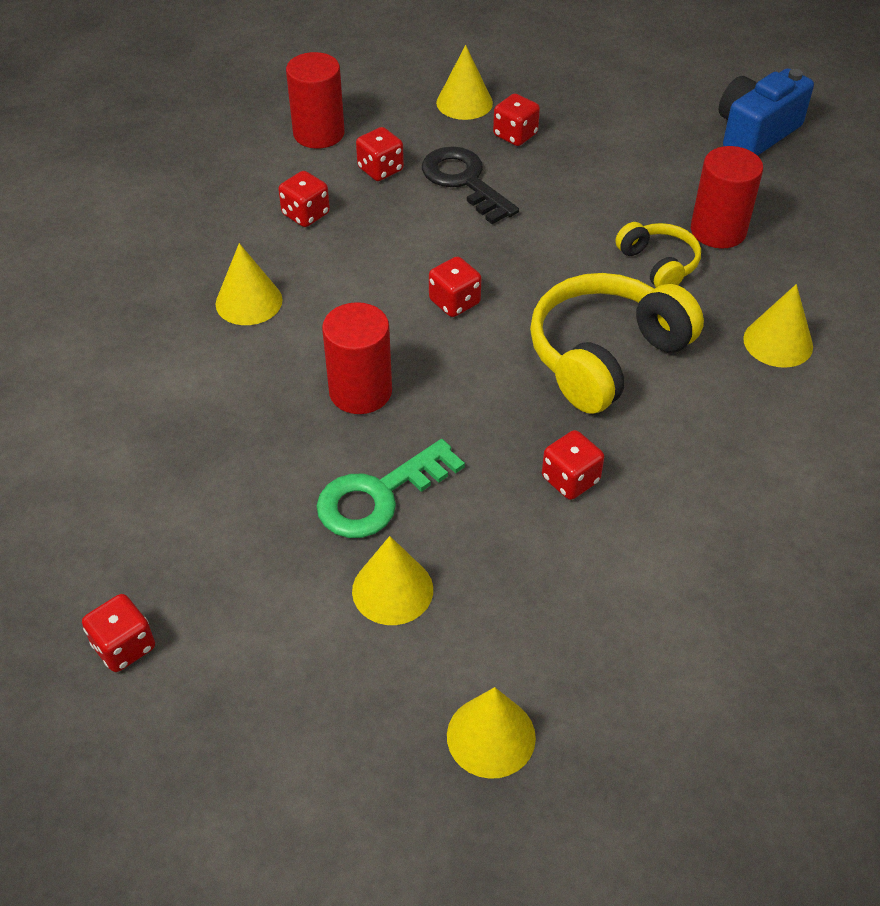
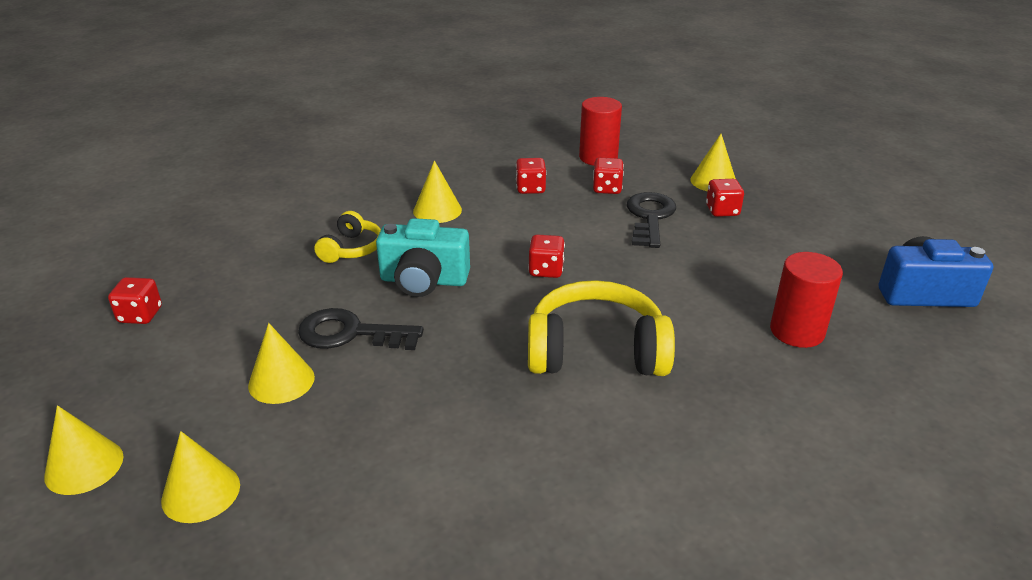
camera: 45 degrees right, 15 degrees down
green key [316,439,465,538] -> black key [298,308,424,350]
red cylinder [322,302,392,414] -> turquoise camera [376,218,470,297]
red dice [542,430,604,500] -> none
yellow headphones [615,222,701,287] -> yellow headphones moved to [314,211,381,263]
yellow cone [743,284,813,368] -> yellow cone moved to [44,405,123,495]

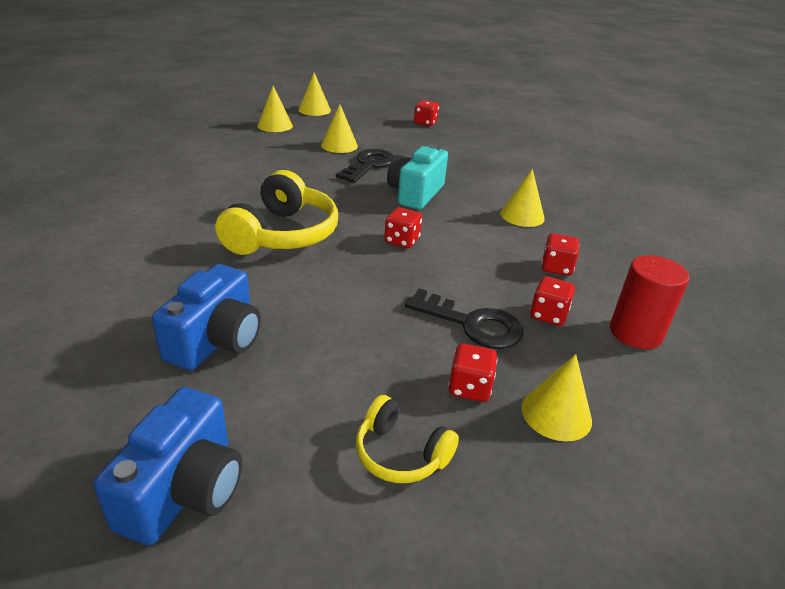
camera: 105 degrees right, 0 degrees up
yellow headphones [314,211,381,263] -> yellow headphones moved to [356,395,459,483]
red cylinder [770,252,843,348] -> blue camera [152,264,261,370]

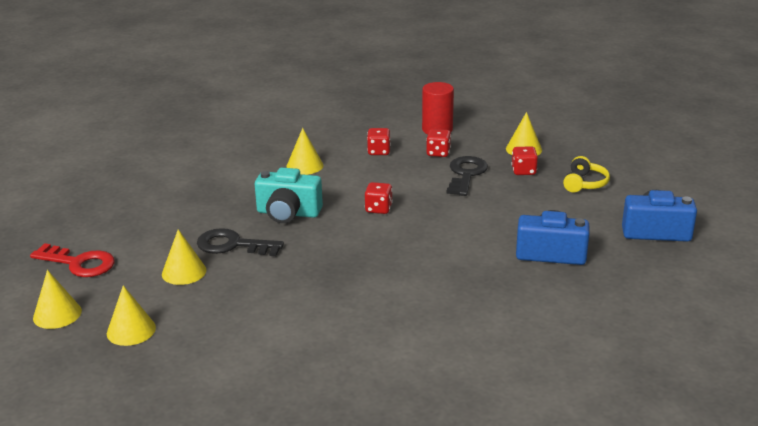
camera: 100 degrees left, 5 degrees down
yellow headphones [215,170,338,255] -> none
red dice [414,100,439,126] -> none
none -> red key [30,243,115,277]

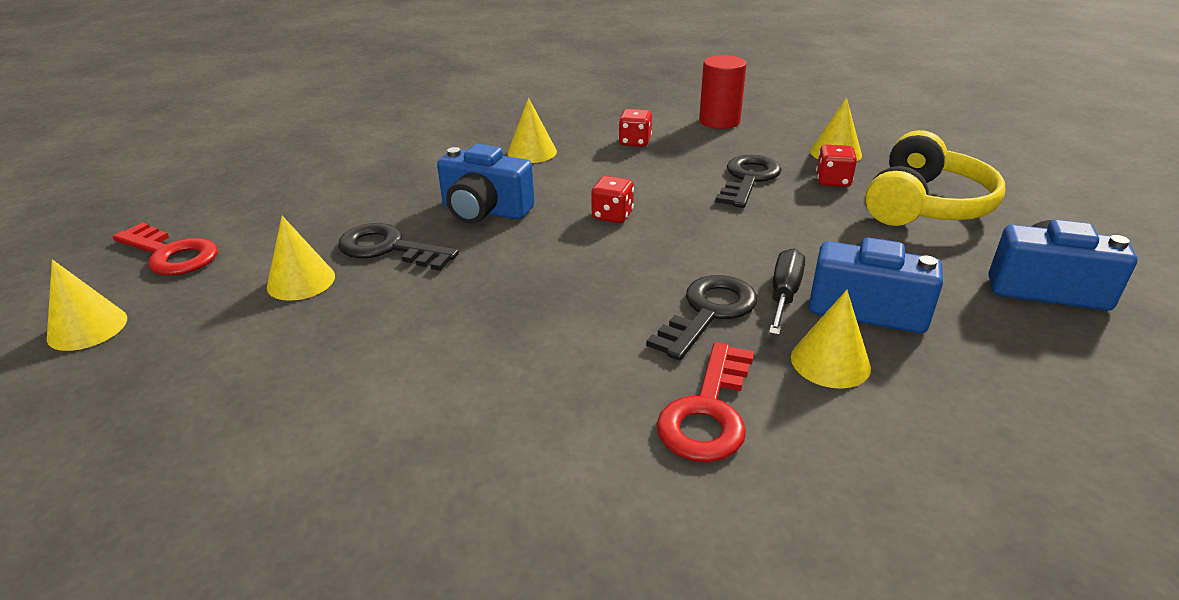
camera: 10 degrees right, 5 degrees up
yellow cone [107,285,156,346] -> yellow cone moved to [791,290,871,389]
turquoise camera [255,167,323,223] -> blue camera [437,144,535,224]
red dice [426,129,451,157] -> none
yellow headphones [563,156,610,192] -> yellow headphones [865,130,1005,226], size x1.84
none -> black key [646,275,757,361]
none -> red key [657,342,754,462]
none -> black screwdriver [769,248,805,335]

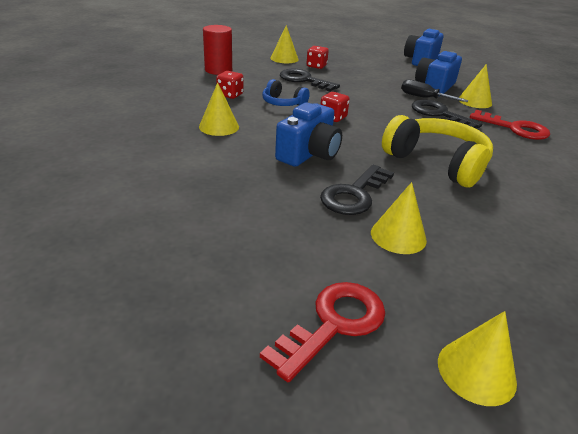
camera: 80 degrees left, 0 degrees up
yellow headphones [865,130,1005,226] -> yellow headphones moved to [382,115,493,187]
none -> blue headphones [262,79,310,106]

